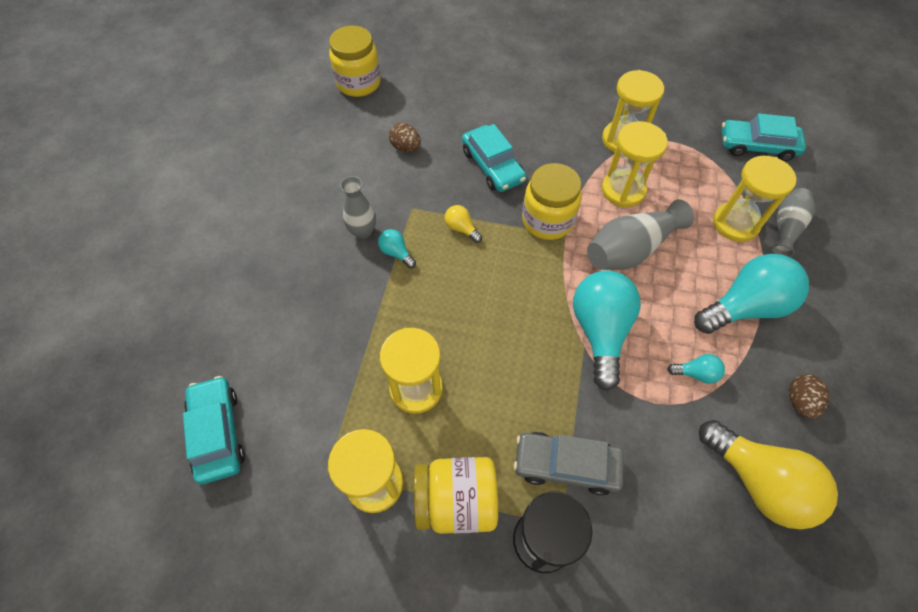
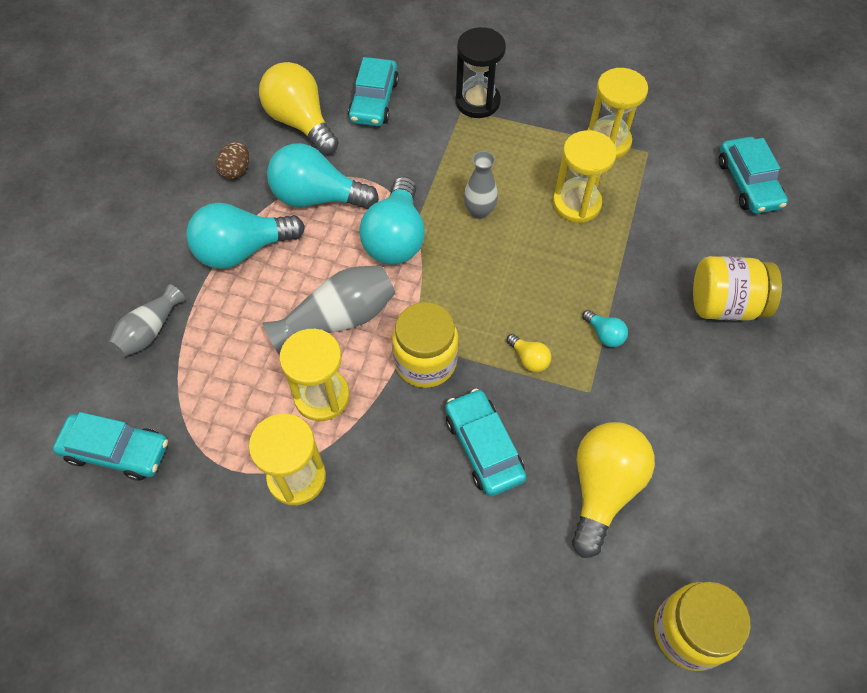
camera: 175 degrees left, 0 degrees up
grey vase [340,176,376,239] -> grey vase moved to [464,151,498,219]
brown egg [389,123,421,152] -> yellow light bulb [572,422,655,558]
yellow jar [414,457,498,534] -> yellow jar moved to [693,256,782,321]
grey car [514,432,624,496] -> none
turquoise light bulb [667,354,725,384] -> turquoise light bulb [267,143,379,209], size x2.28
yellow hourglass [713,156,797,242] -> none
none -> turquoise car [348,57,399,126]

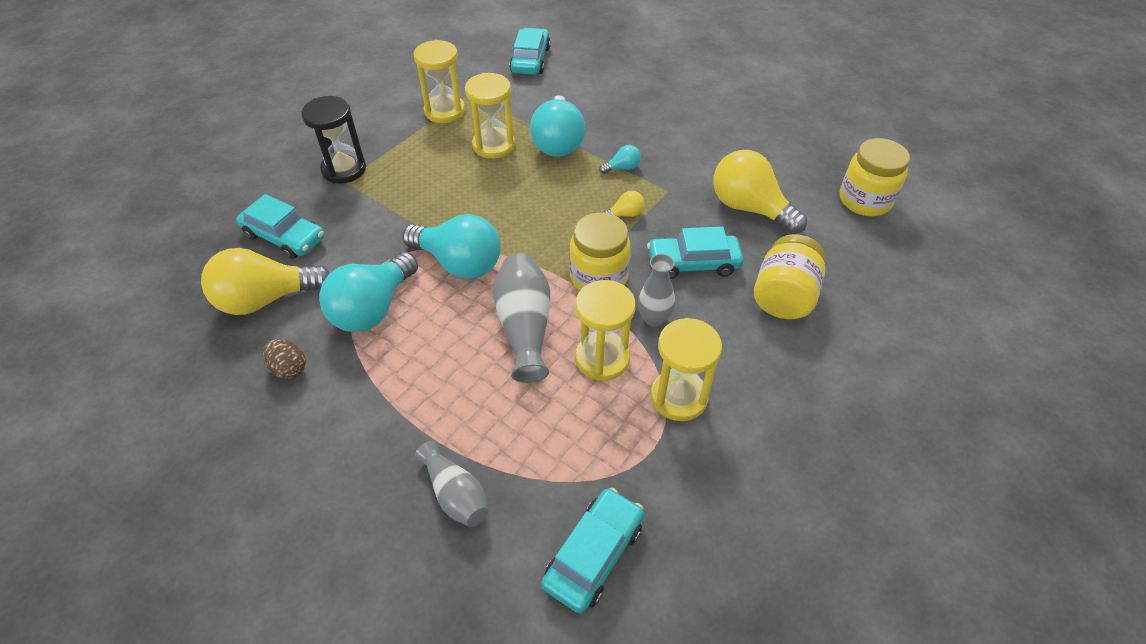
camera: 70 degrees left, 10 degrees down
turquoise light bulb [186,203,305,269] -> turquoise light bulb moved to [530,95,585,157]
grey vase [464,151,498,219] -> grey vase moved to [638,254,675,327]
yellow jar [693,256,782,321] -> yellow jar moved to [754,234,825,319]
turquoise car [719,137,788,214] -> turquoise car turned 90 degrees counterclockwise [510,28,551,75]

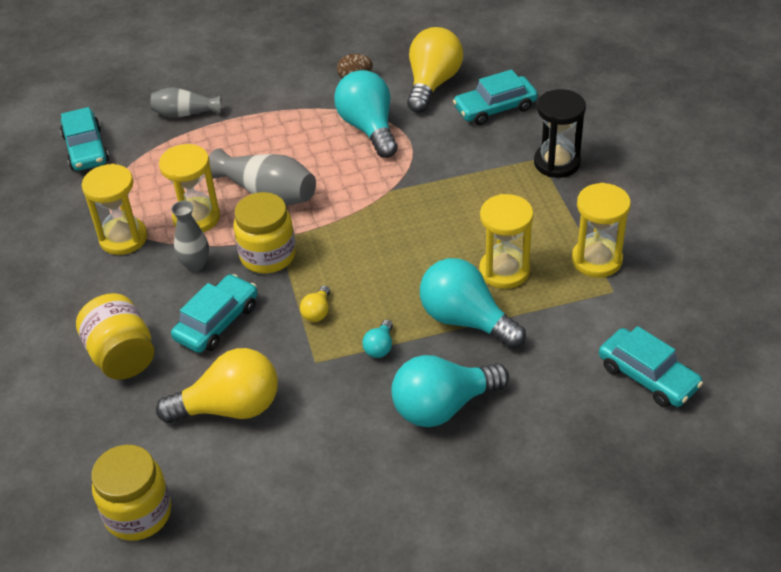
camera: 130 degrees right, 5 degrees down
turquoise light bulb [403,214,501,279] -> turquoise light bulb moved to [391,355,509,427]

